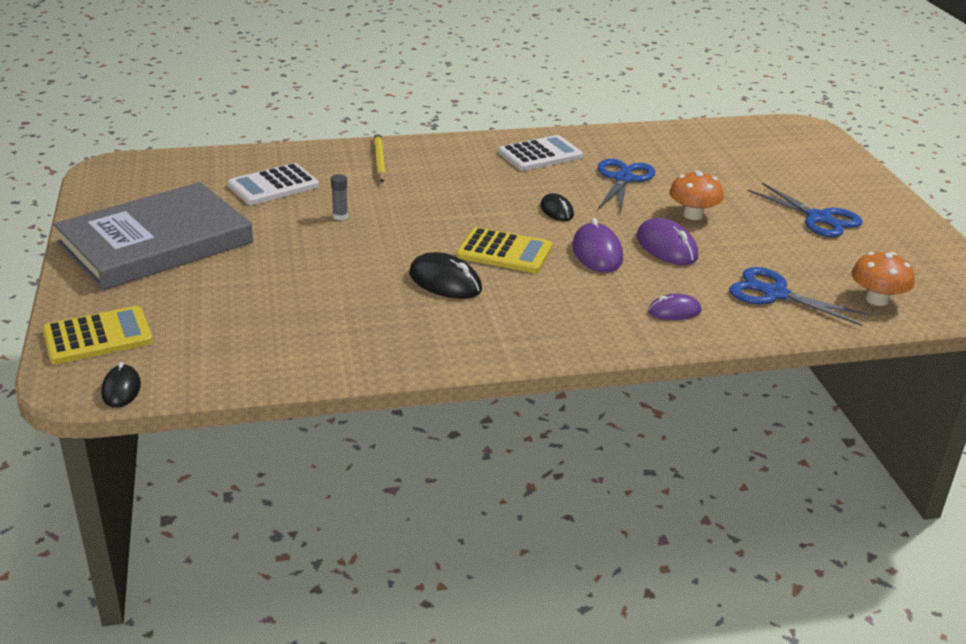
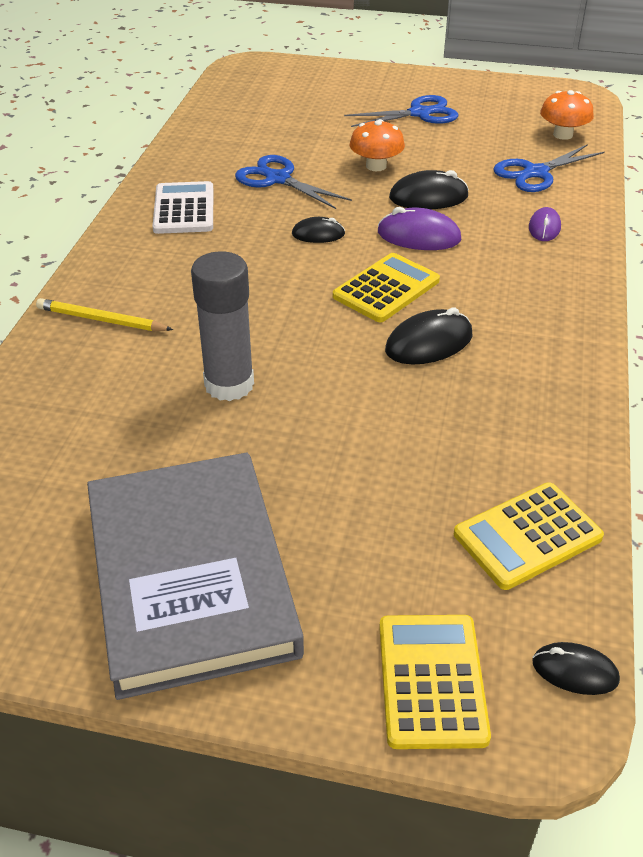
camera: 65 degrees left, 10 degrees up
white calculator [228,163,319,205] -> none
grey glue stick [331,174,348,220] -> grey glue stick [191,251,254,401], size x2.44
purple mouse [637,218,698,265] -> black mouse [389,170,469,209]
none -> yellow calculator [454,482,604,590]

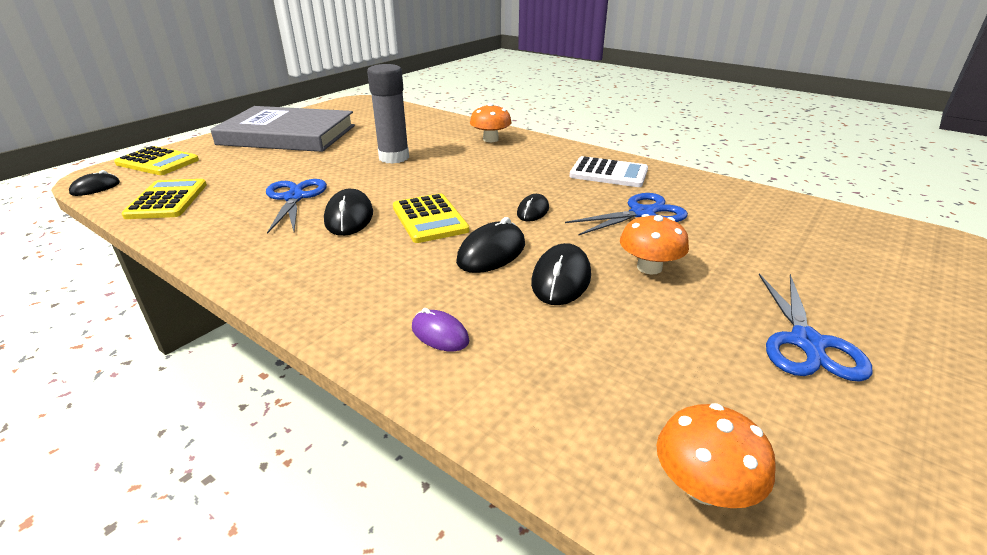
camera: 115 degrees right, 10 degrees down
yellow pencil [36,298,173,331] -> orange mushroom [470,103,512,142]
purple mouse [377,207,462,250] -> black mouse [456,217,525,273]
blue scissors [493,144,605,192] -> blue scissors moved to [266,179,327,234]

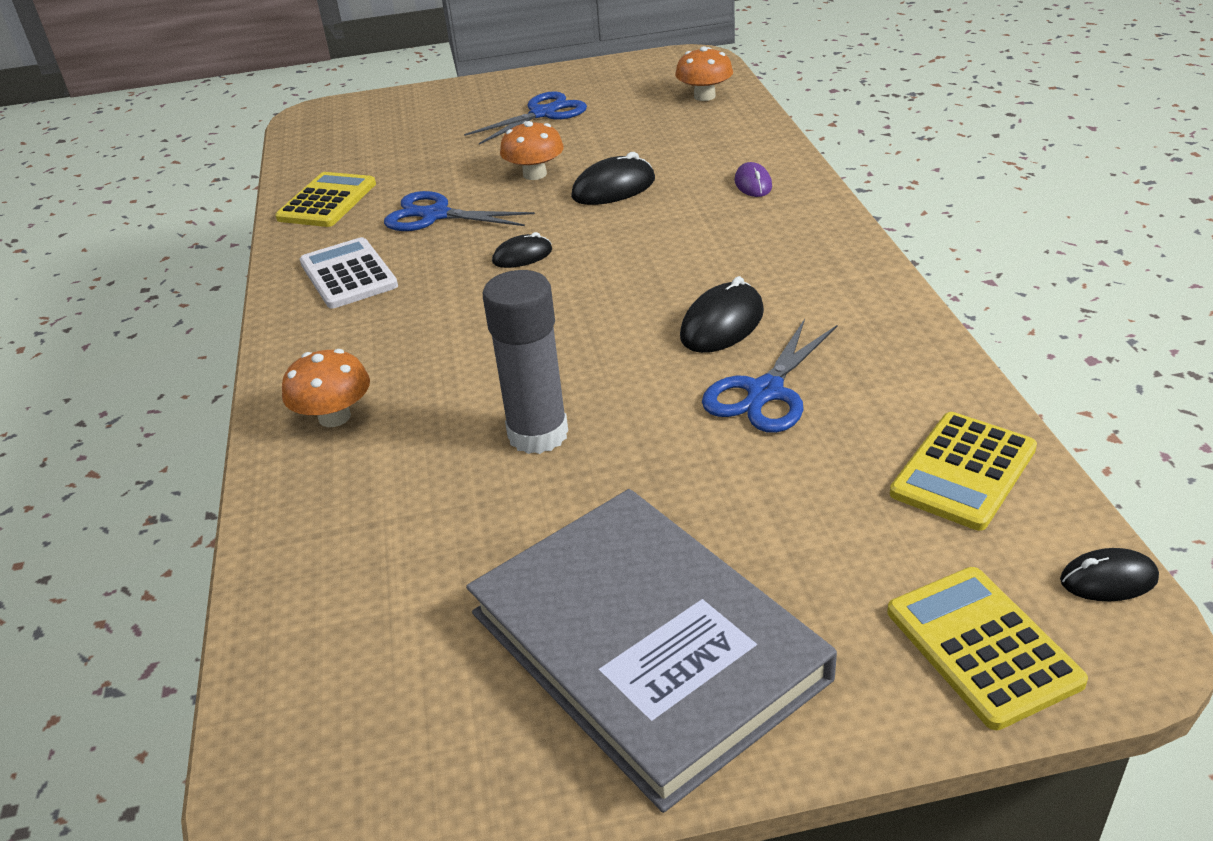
camera: 135 degrees left, 5 degrees up
yellow calculator [393,193,469,243] -> yellow calculator moved to [275,172,376,227]
black mouse [456,217,525,273] -> none

